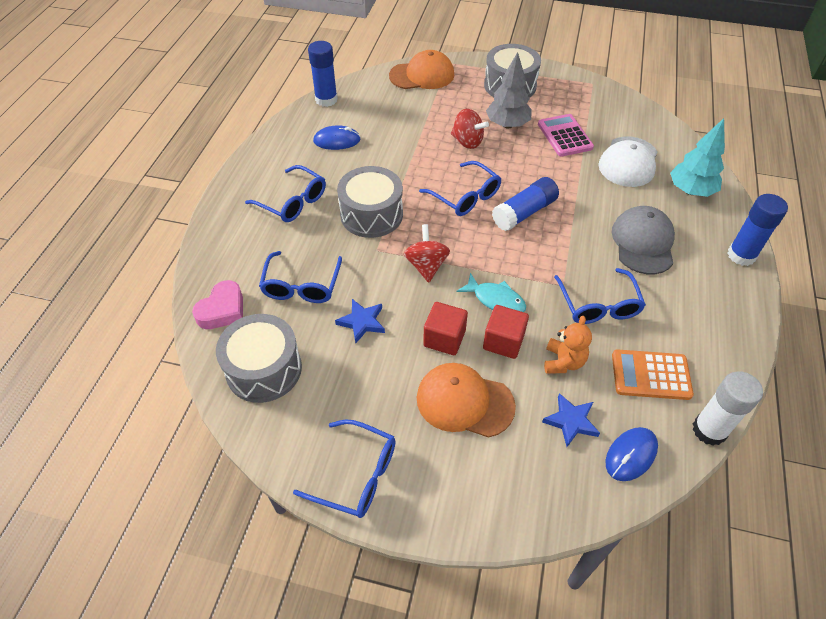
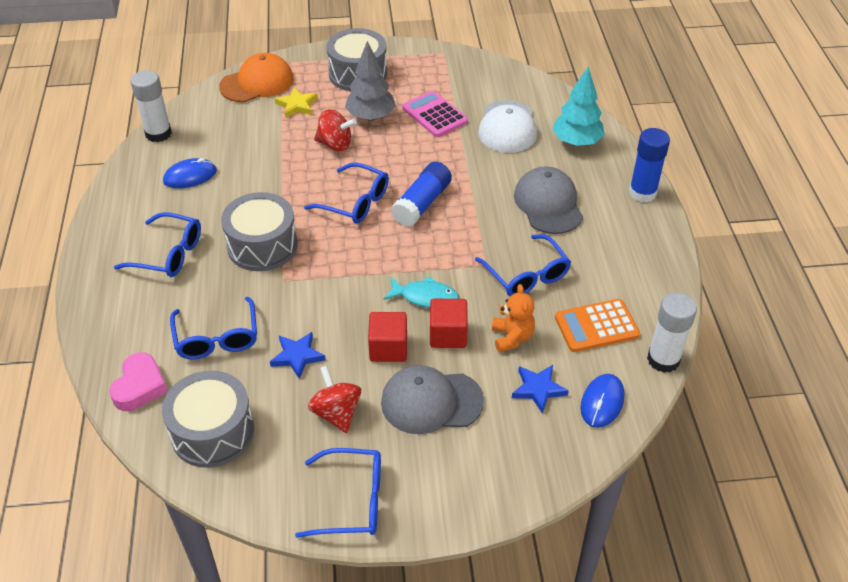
camera: 20 degrees left, 5 degrees down
blue glue stick [308,41,338,107] -> white glue stick [131,70,172,142]
red spinning top [404,224,450,283] -> red spinning top moved to [308,365,361,433]
orange cap [417,363,516,438] -> grey cap [381,365,484,434]
none -> yellow star [274,87,318,118]

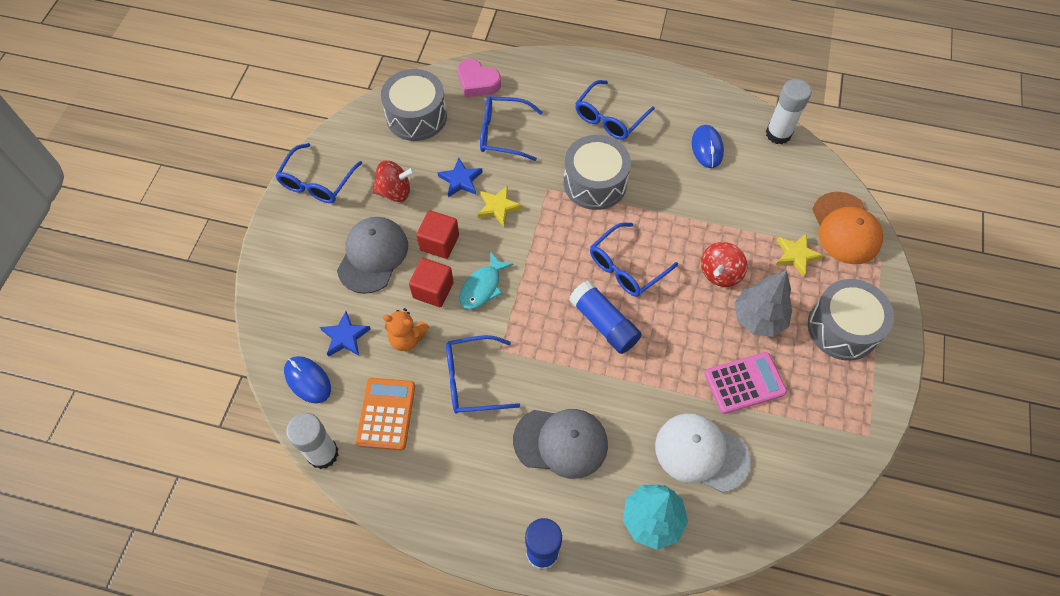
camera: 110 degrees right, 15 degrees up
none -> yellow star [478,185,522,227]

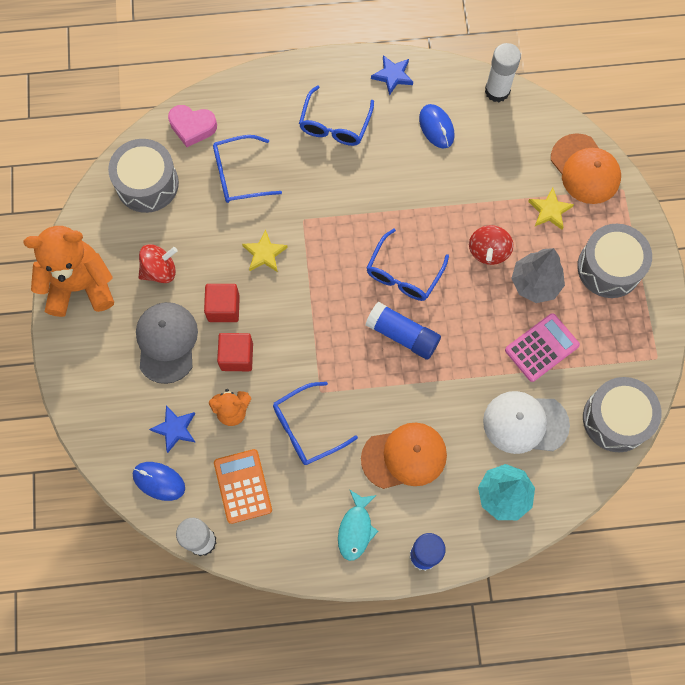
camera: 20 degrees left, 10 degrees up
blue glasses [275,143,362,203] -> orange teddy bear [23,226,114,317]
blue star [437,158,483,197] -> blue star moved to [371,55,413,96]
turquoise fish [459,251,513,309] -> turquoise fish moved to [338,489,378,561]
grey cap [513,409,608,479] -> orange cap [361,423,447,489]
grey drum [564,135,631,210] -> grey drum moved to [583,377,661,452]

